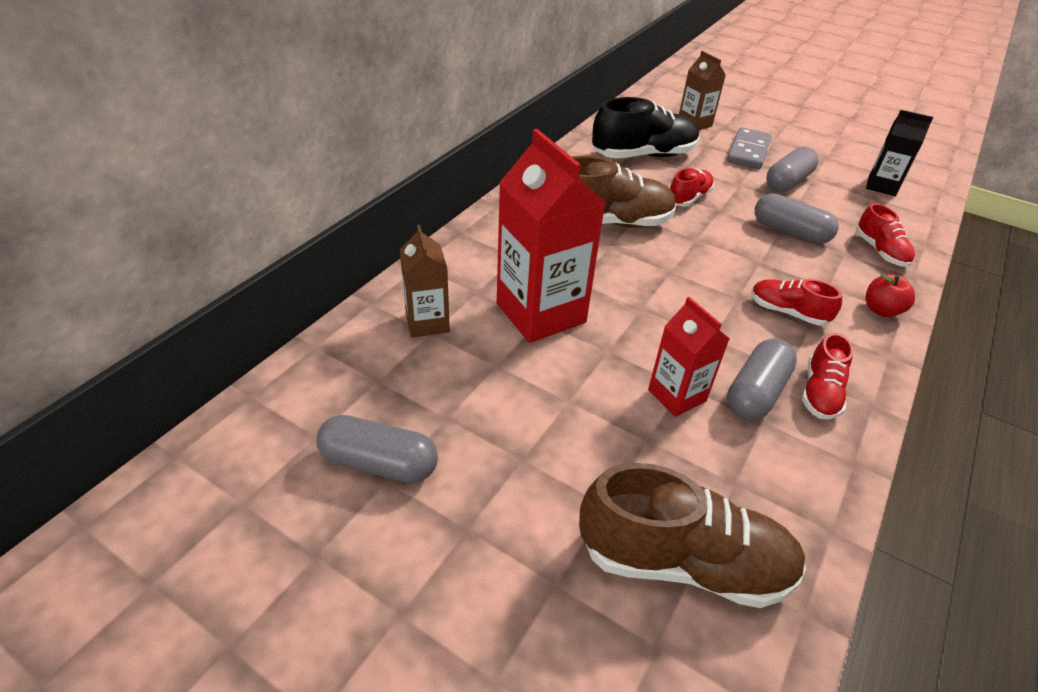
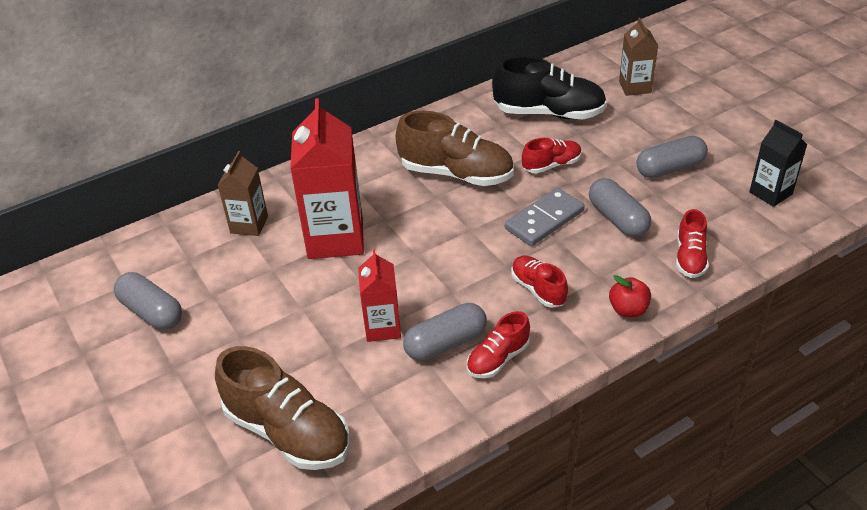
camera: 30 degrees right, 0 degrees up
grey domino [727,127,772,169] -> grey domino moved to [505,188,585,246]

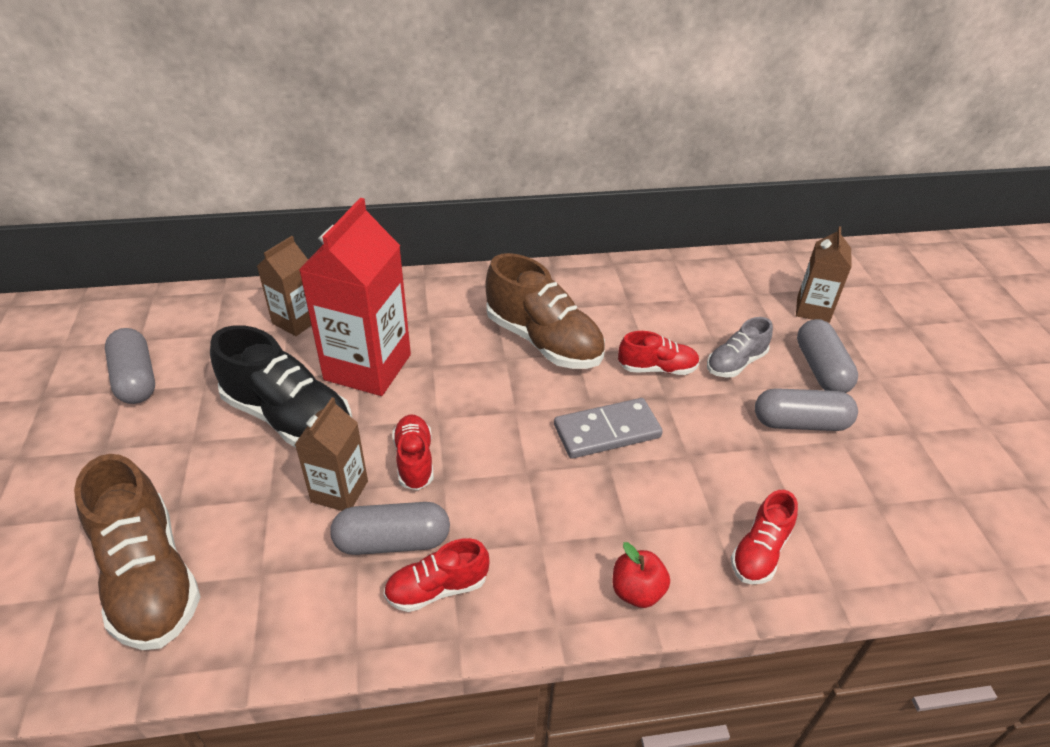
camera: 20 degrees right, 0 degrees up
red carton [358,249,401,342] -> brown carton [295,397,368,511]
black shoe [492,56,607,119] -> black shoe moved to [210,325,352,448]
red shoe [511,256,568,308] -> red shoe moved to [392,415,434,490]
grey capsule [589,178,651,237] -> grey capsule moved to [797,319,858,393]
black carton [749,120,807,207] -> none
none -> grey shoe [707,317,773,377]

